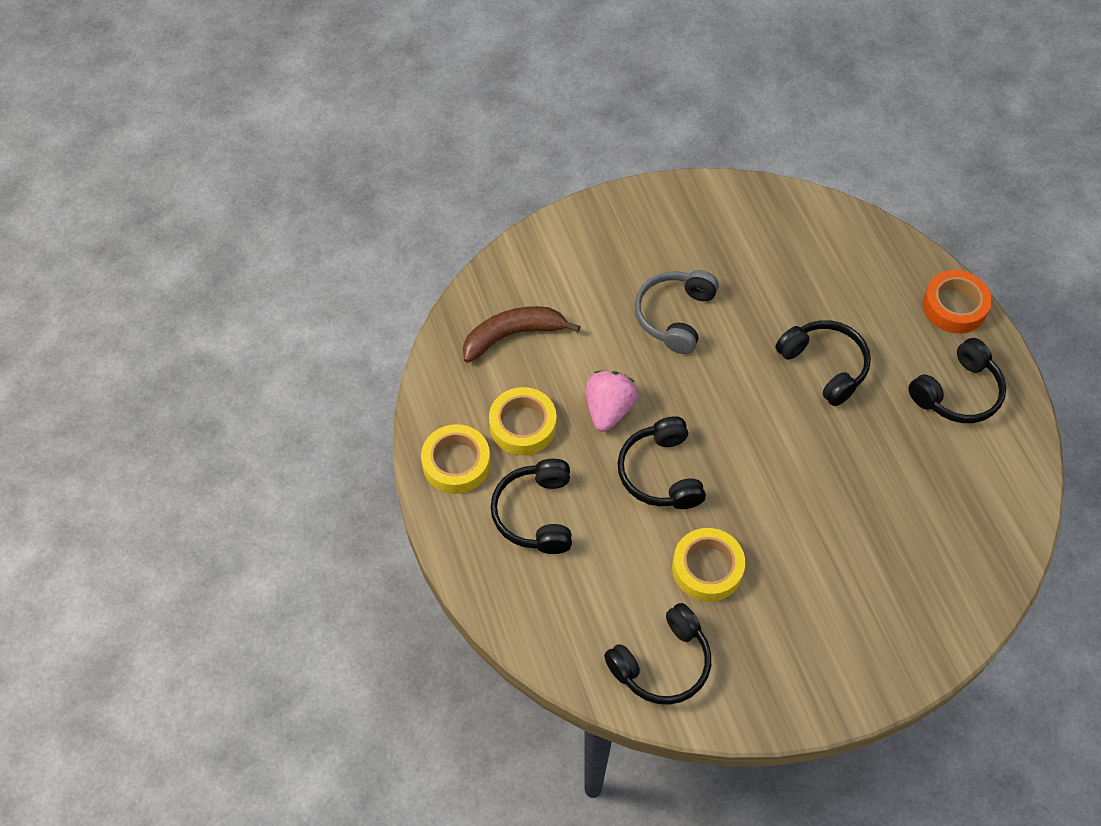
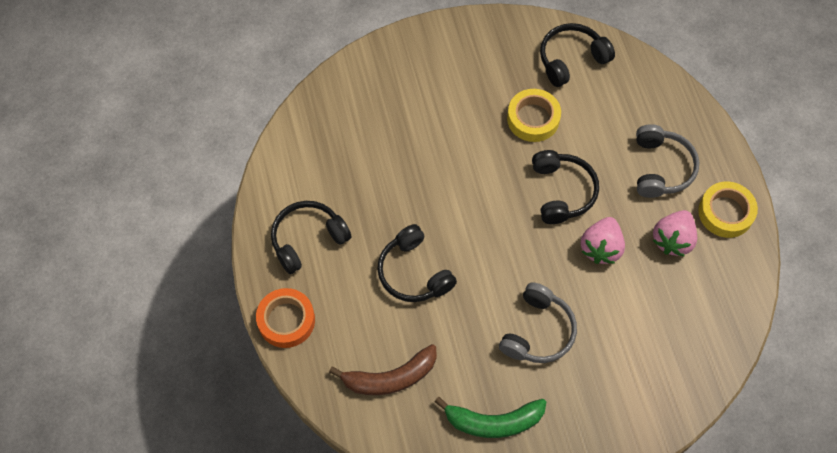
camera: 175 degrees left, 5 degrees up
brown banana [463,306,580,363] -> brown banana moved to [329,344,437,395]
yellow tape [489,387,557,455] -> pink strawberry [653,210,697,257]
black headphones [491,459,572,554] -> grey headphones [636,124,700,198]
none -> green banana [435,397,546,438]

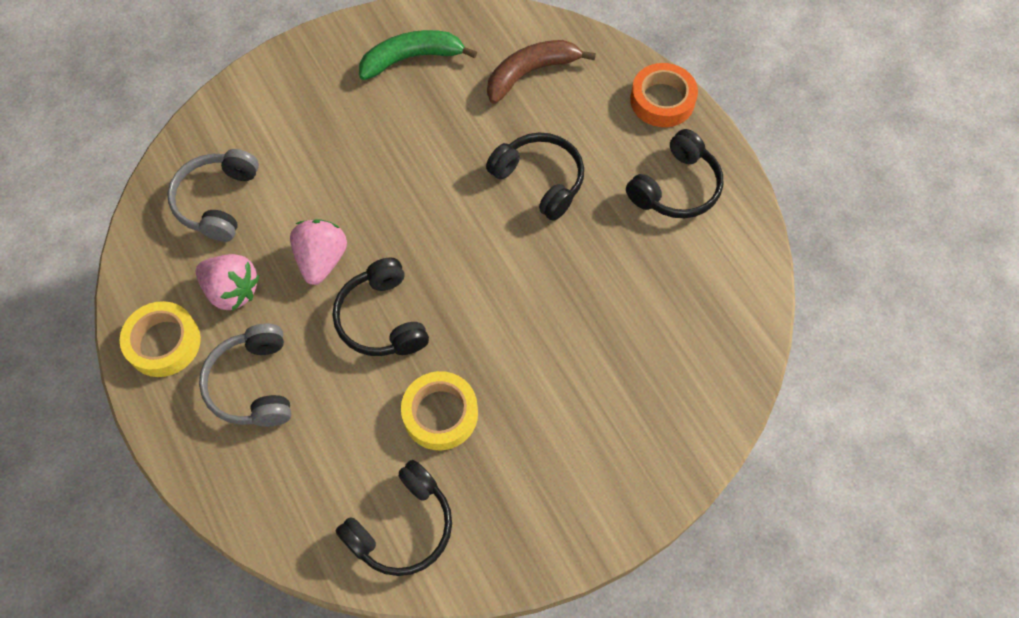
camera: 165 degrees right, 0 degrees up
grey headphones [499,282,577,363] -> grey headphones moved to [167,149,259,242]
pink strawberry [653,210,697,257] -> pink strawberry turned 105 degrees clockwise [196,254,259,311]

